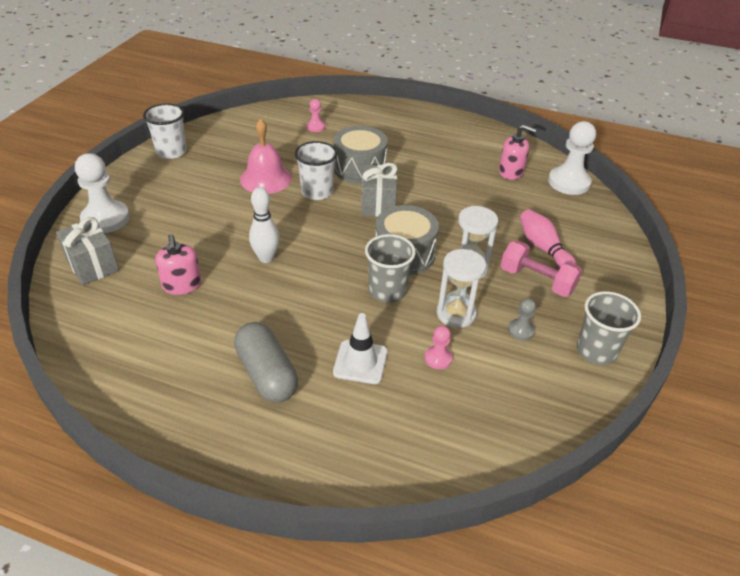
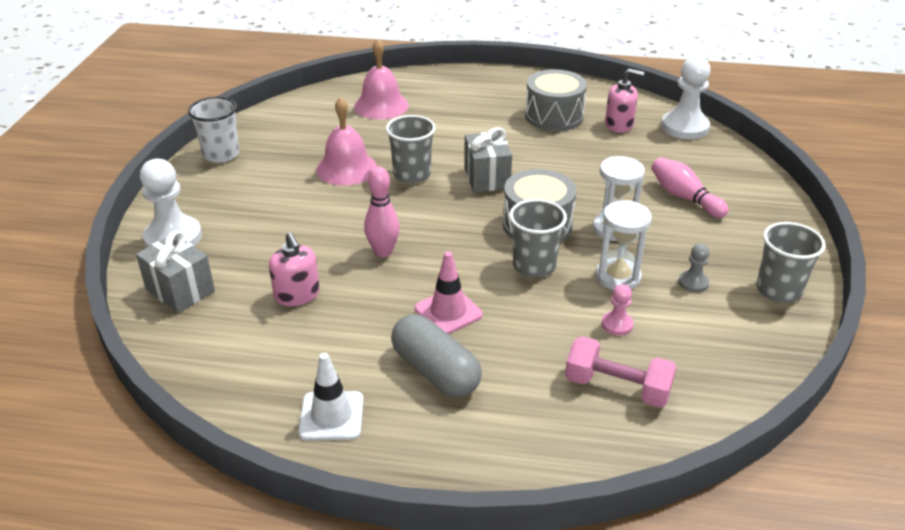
camera: 10 degrees left, 5 degrees down
white bowling pin [249,187,280,263] -> pink bowling pin [364,166,400,257]
white cup [295,141,337,200] -> grey cup [386,115,436,183]
pink pawn [306,99,325,132] -> pink bell [354,39,409,119]
white traffic cone [333,313,388,384] -> white traffic cone moved to [298,353,364,440]
grey drum [334,126,388,184] -> grey drum moved to [525,69,587,131]
pink dumbbell [500,241,582,297] -> pink dumbbell moved to [565,336,677,408]
none -> pink traffic cone [415,251,483,334]

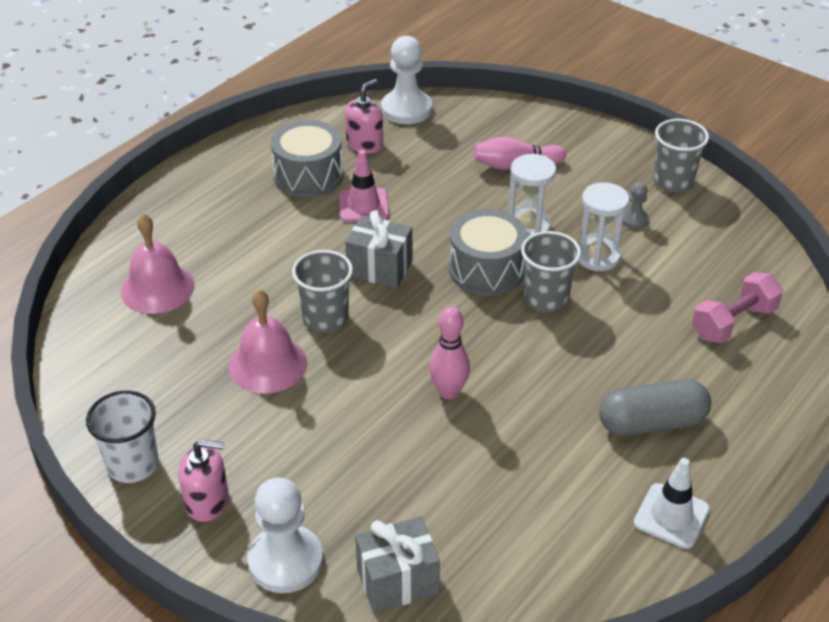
camera: 60 degrees left, 5 degrees up
pink soap dispenser [269,232,320,306] -> pink soap dispenser moved to [178,439,229,522]
pink traffic cone [415,251,483,334] -> pink traffic cone moved to [339,150,389,222]
pink pawn [602,284,634,336] -> none

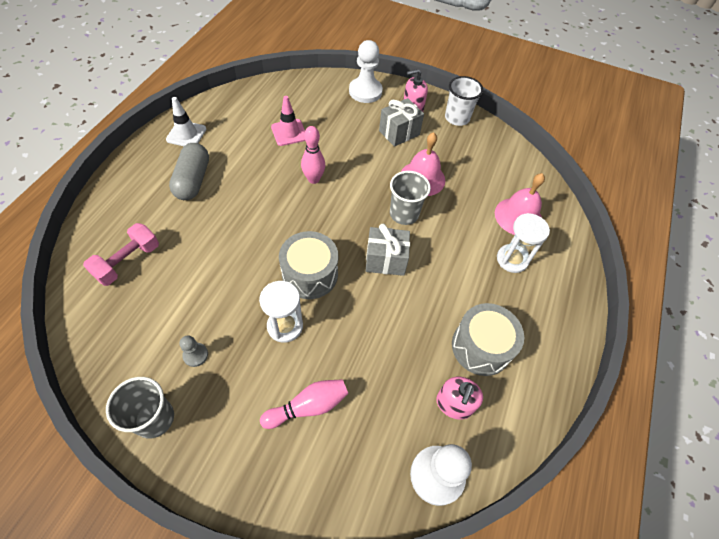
camera: 160 degrees right, 15 degrees up
pink traffic cone [339,150,389,222] -> pink traffic cone moved to [271,96,305,146]
grey gift [355,516,440,613] -> grey gift moved to [379,98,424,147]
grey cup [521,231,581,313] -> none
white hourglass [578,182,629,271] -> white hourglass moved to [497,213,550,273]
grey capsule [599,379,711,436] -> grey capsule turned 60 degrees counterclockwise [169,143,209,200]

